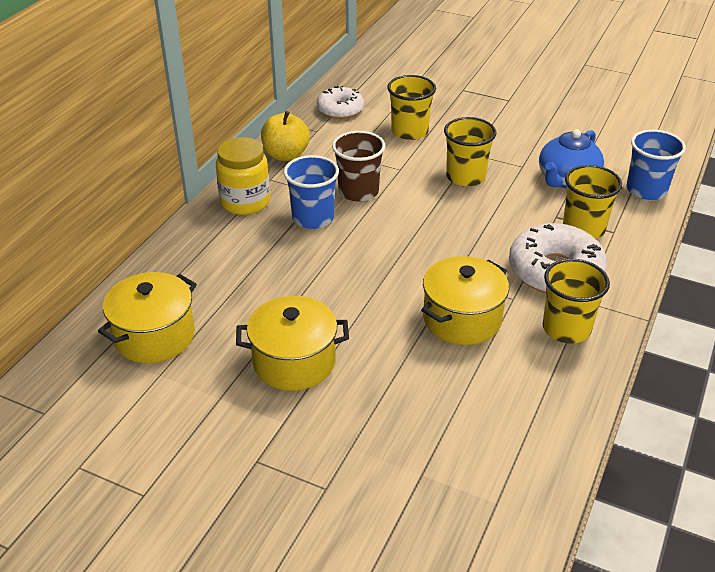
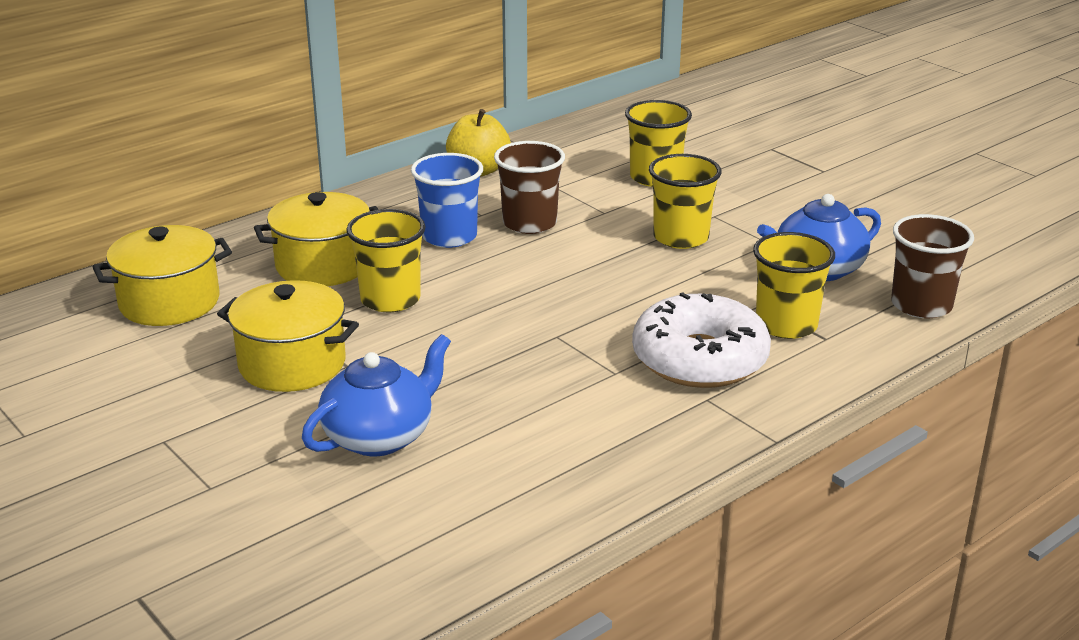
camera: 25 degrees right, 10 degrees down
yellow jar [216,137,270,215] -> none
white donut [317,86,364,119] -> none
yellow pot [421,256,509,345] -> yellow pot moved to [254,192,379,286]
yellow cup [543,259,610,343] -> yellow cup moved to [346,209,426,312]
blue cup [627,129,686,200] -> brown cup [891,214,974,318]
none -> blue teapot [302,334,451,456]

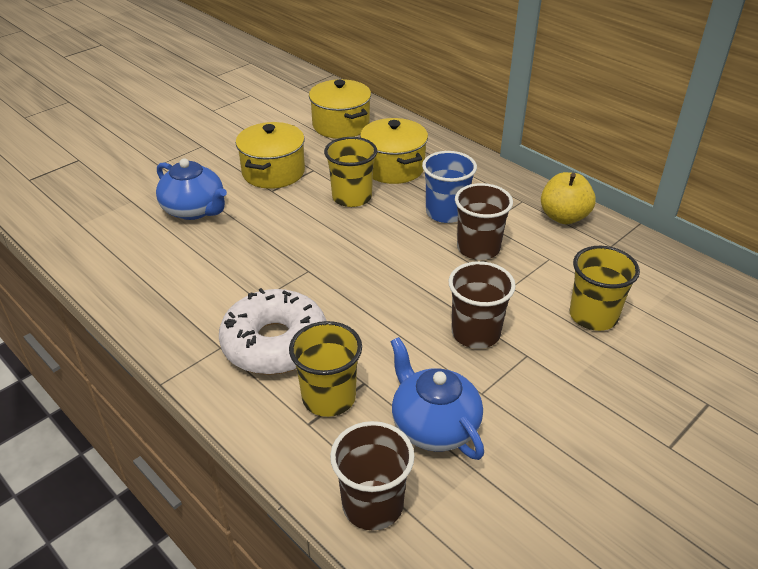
camera: 85 degrees right, 10 degrees up
yellow cup [649,154,722,249] -> brown cup [448,261,516,349]

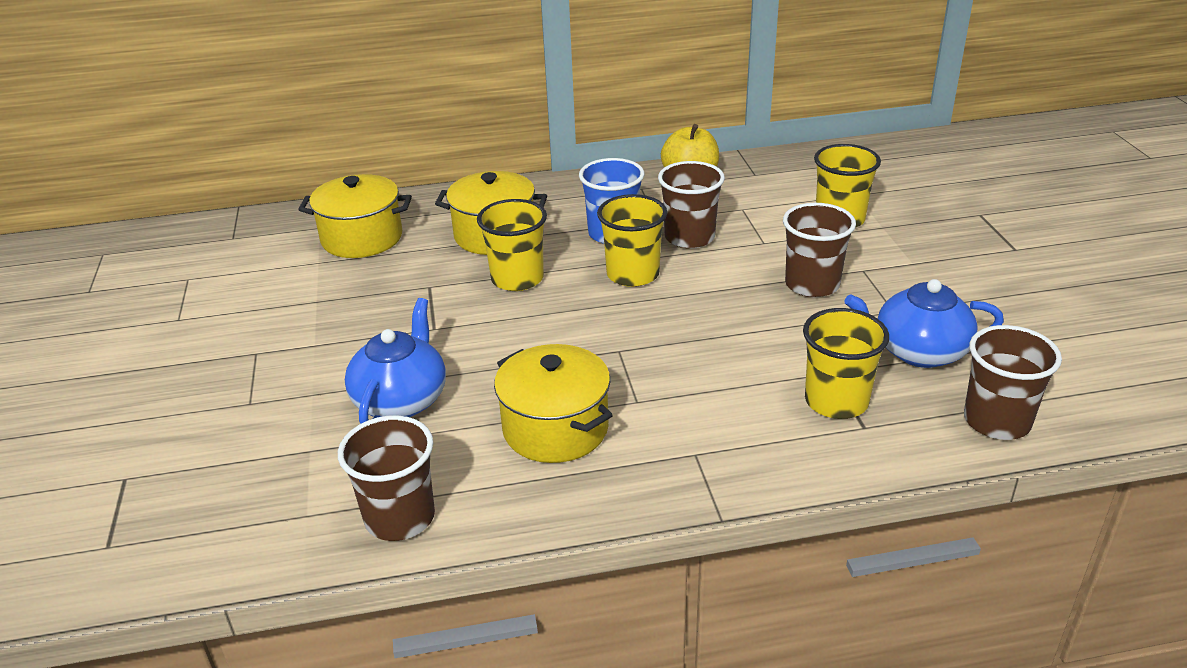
camera: 55 degrees left, 5 degrees down
blue teapot [156,158,227,220] -> blue teapot turned 60 degrees counterclockwise [345,298,446,424]
white donut [219,288,326,375] -> none
yellow pot [236,122,305,189] -> yellow pot moved to [494,344,613,463]
none -> brown cup [338,415,435,541]
none -> yellow cup [597,194,667,287]

